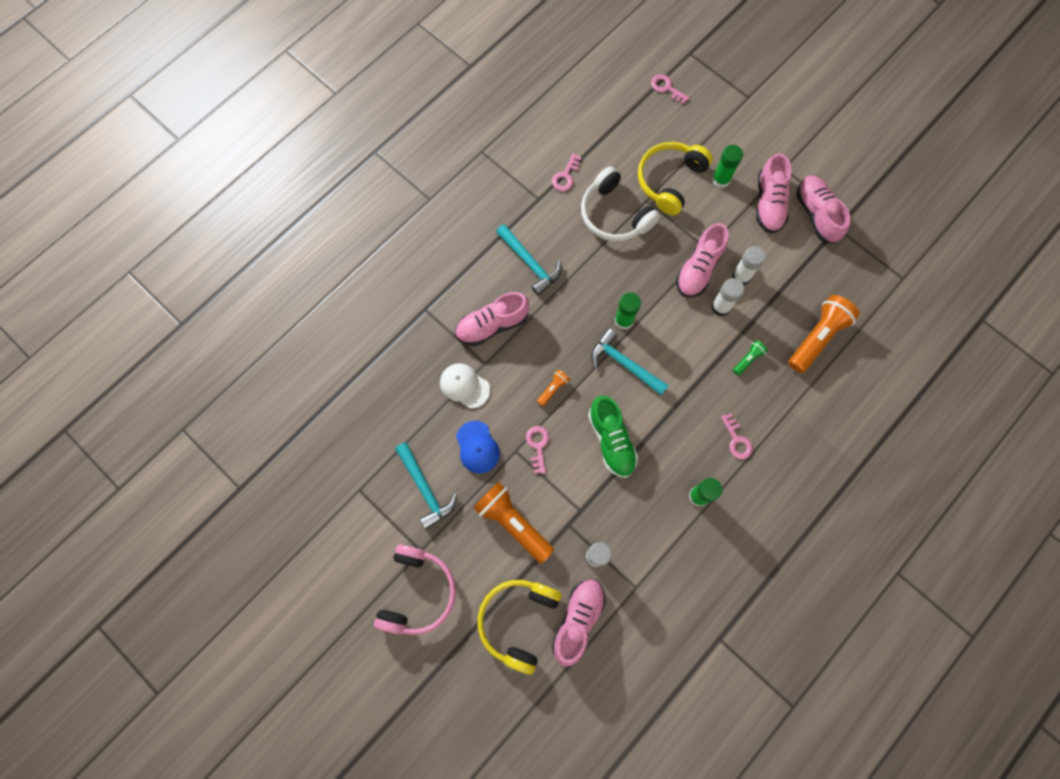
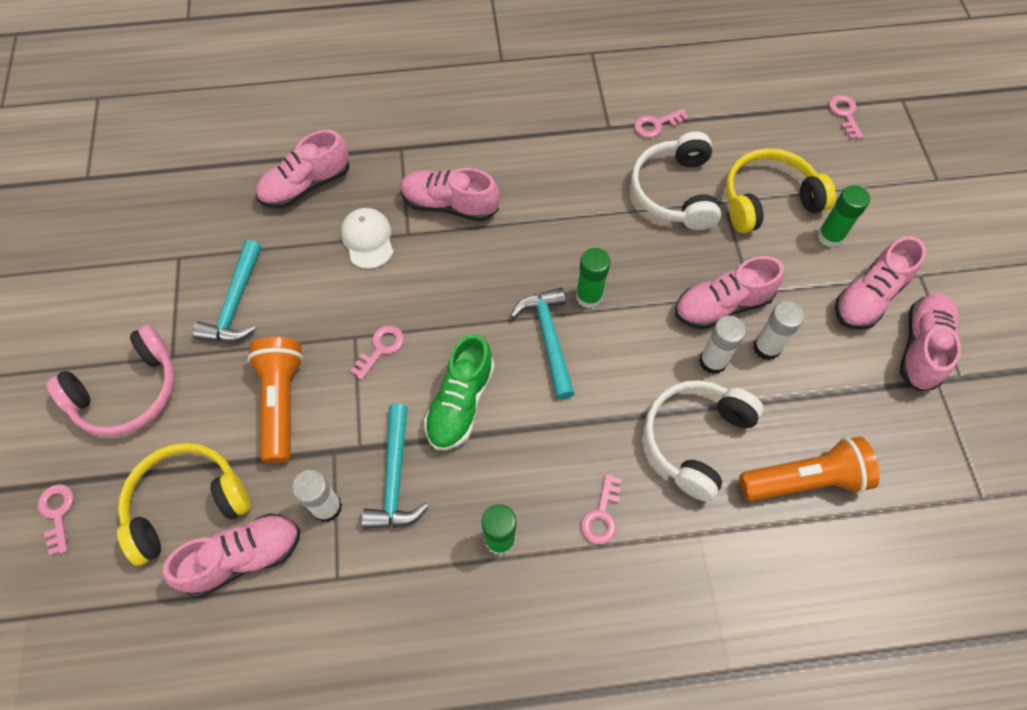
camera: 40 degrees right, 10 degrees down
blue cap [456,421,500,474] -> none
turquoise hammer [496,224,562,296] -> turquoise hammer moved to [361,404,428,529]
orange flashlight [537,369,570,406] -> none
green flashlight [733,340,768,376] -> white headphones [645,380,764,502]
none -> pink key [38,484,74,556]
none -> pink shoe [256,130,349,208]

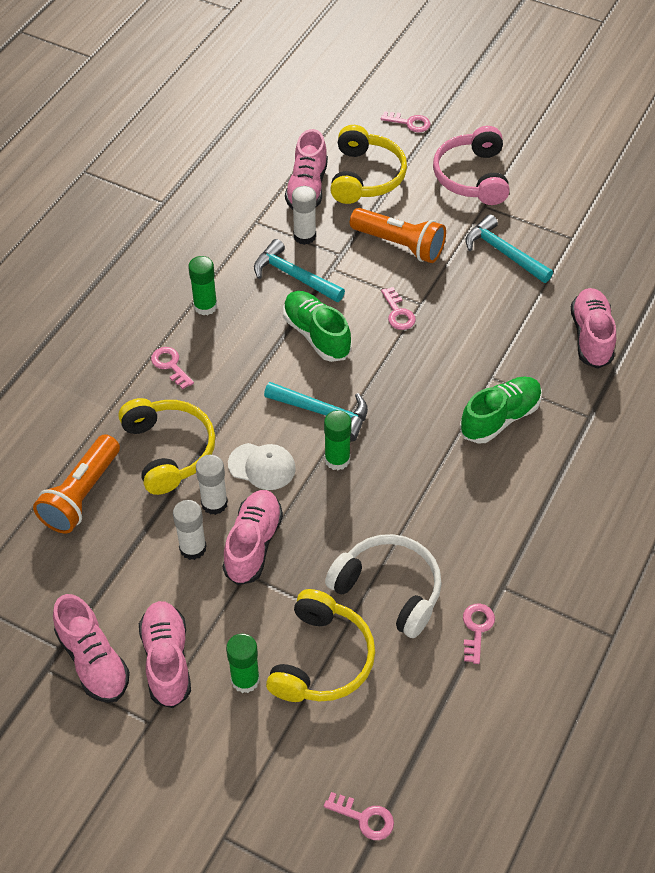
camera: 125 degrees right, 10 degrees down
white cap [341,208,393,269] -> white cap moved to [228,443,296,490]
pink shoe [400,168,499,222] -> green shoe [460,376,542,444]
white headphones [645,380,764,502] -> yellow headphones [119,398,215,495]

